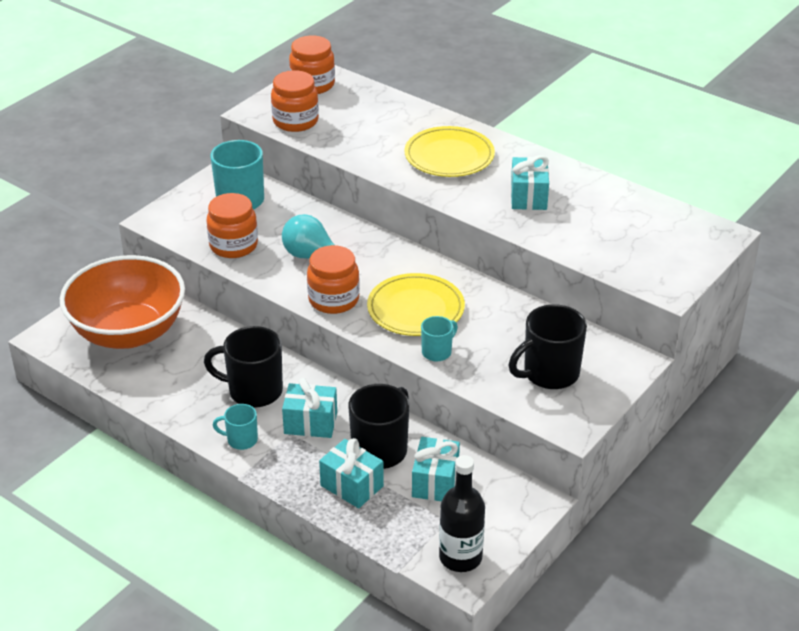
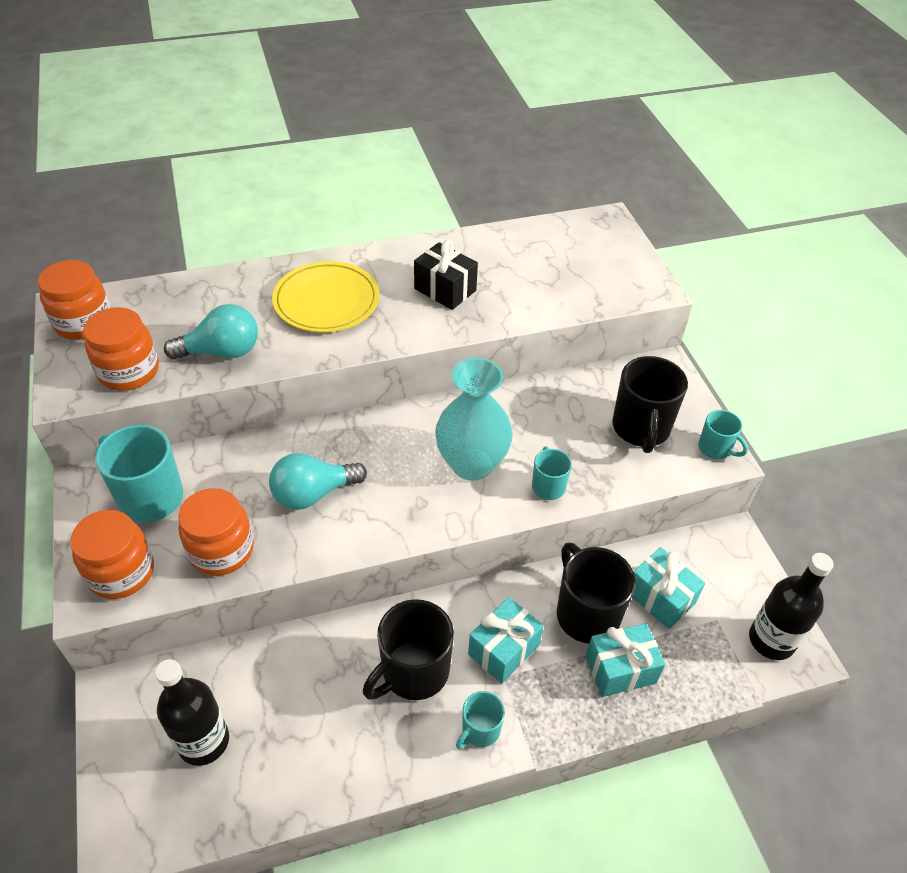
camera: 55 degrees left, 10 degrees up
orange bowl [60,255,185,349] -> black bottle [155,659,229,766]
orange jar [307,245,360,314] -> orange jar moved to [70,510,154,599]
yellow plate [367,273,465,336] -> turquoise vase [435,358,513,481]
turquoise gift [511,155,549,210] -> black gift [414,240,478,310]
none -> turquoise light bulb [164,304,258,360]
none -> turquoise mug [698,410,748,459]

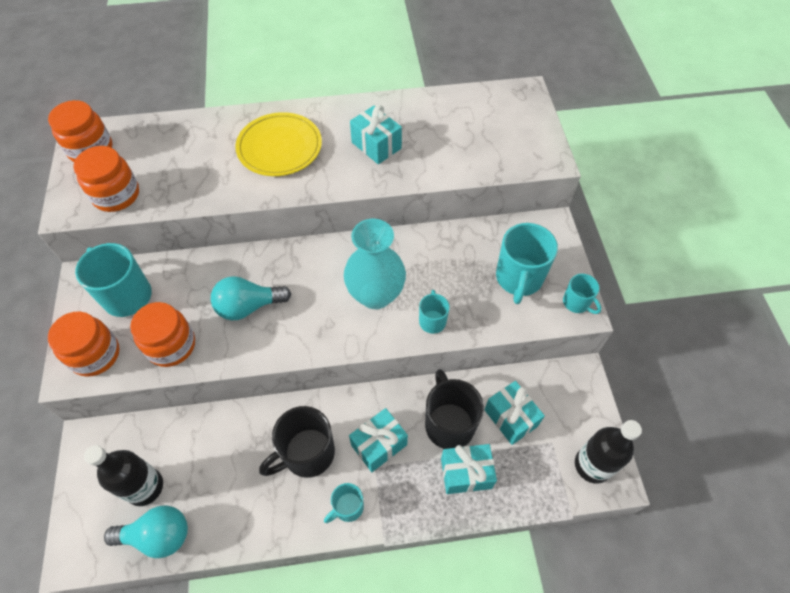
camera: 10 degrees right, 10 degrees up
turquoise light bulb [164,304,258,360] -> turquoise light bulb moved to [104,506,188,558]
black gift [414,240,478,310] -> turquoise gift [350,105,402,164]
black mug [612,356,688,453] -> turquoise mug [496,223,558,304]

